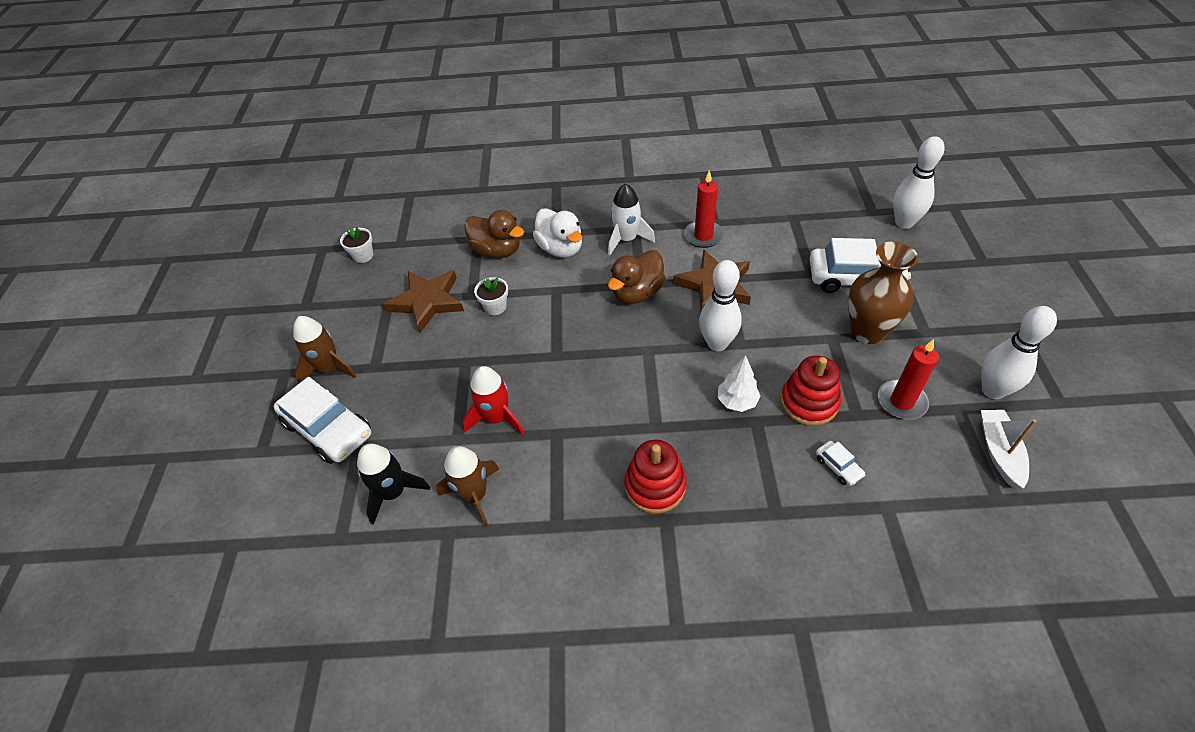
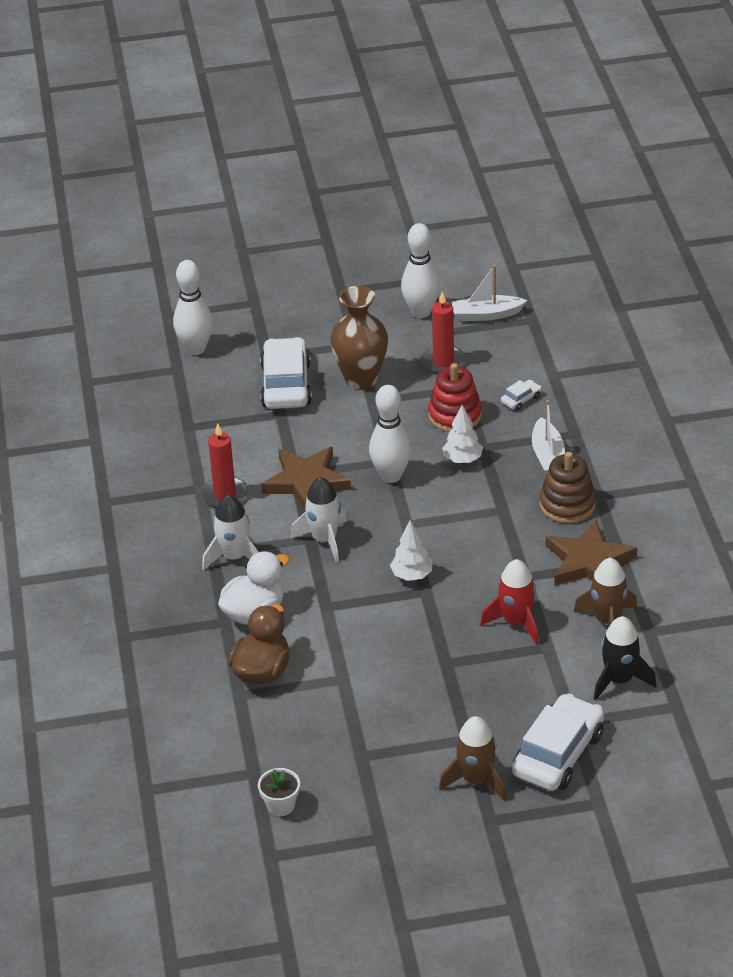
camera: 100 degrees left, 10 degrees down
brown star [383,270,464,333] -> brown star moved to [546,520,637,585]
white flower pot [474,277,508,315] -> none
brown duck [608,250,666,304] -> white rocket [290,477,347,562]
red stacking toy [625,440,686,514] -> brown stacking toy [540,452,596,523]
none -> white tree [390,520,432,581]
none -> white boat [532,400,565,474]

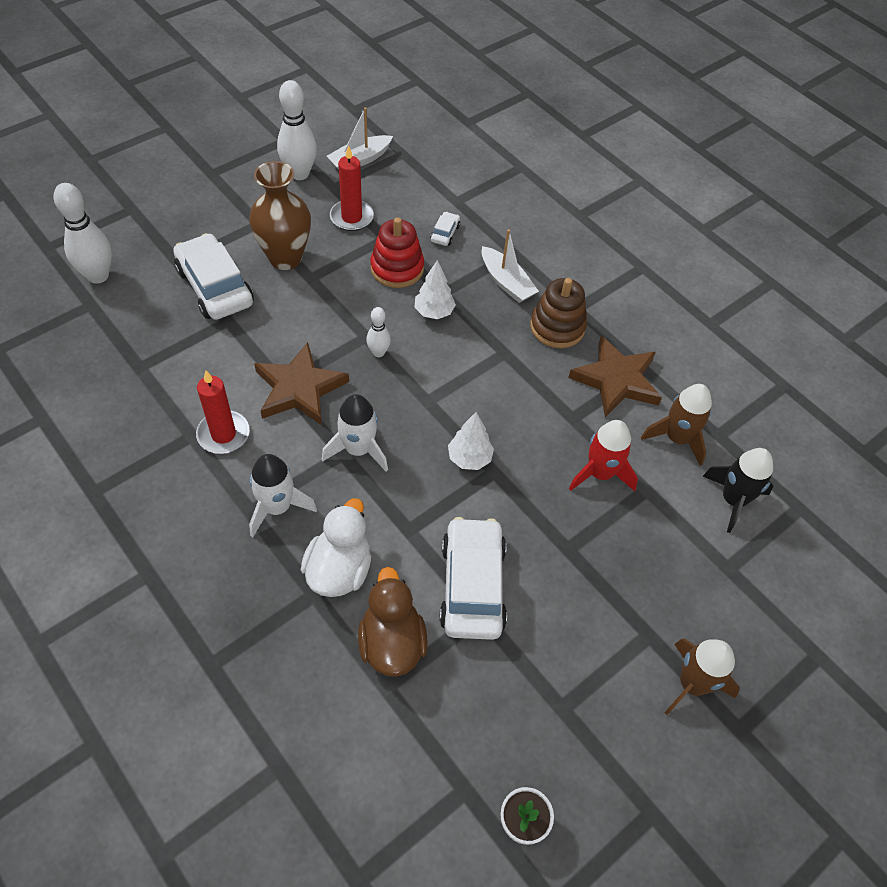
camera: 35 degrees left, 15 degrees up
white bowling pin [369,385,411,483] -> white bowling pin [366,307,391,357], size x0.54
white car [512,694,604,791] -> white car moved to [439,517,507,640]

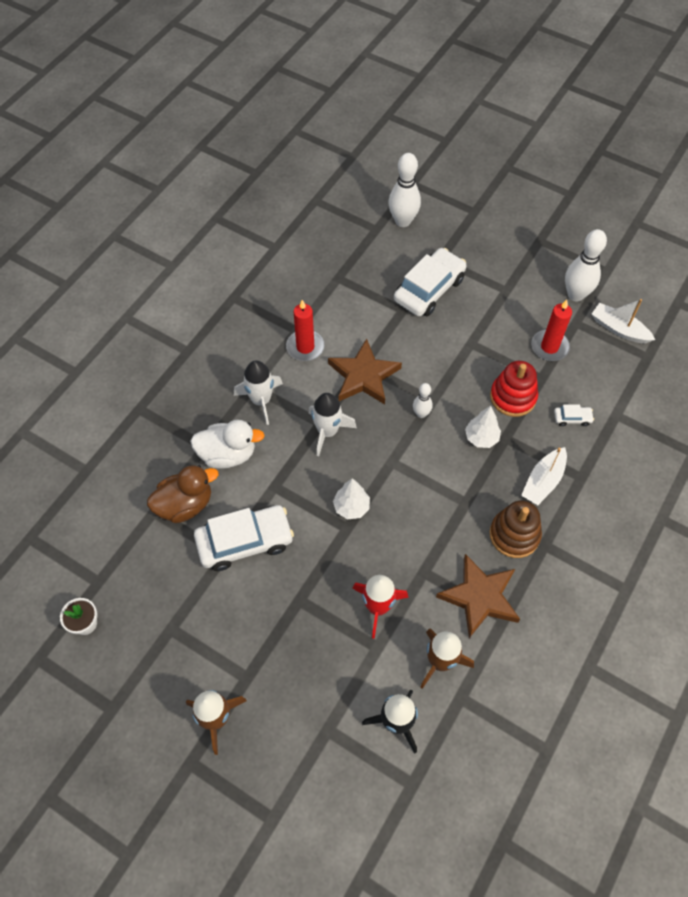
camera: 75 degrees right, 5 degrees up
brown vase [249,161,311,270] -> none

